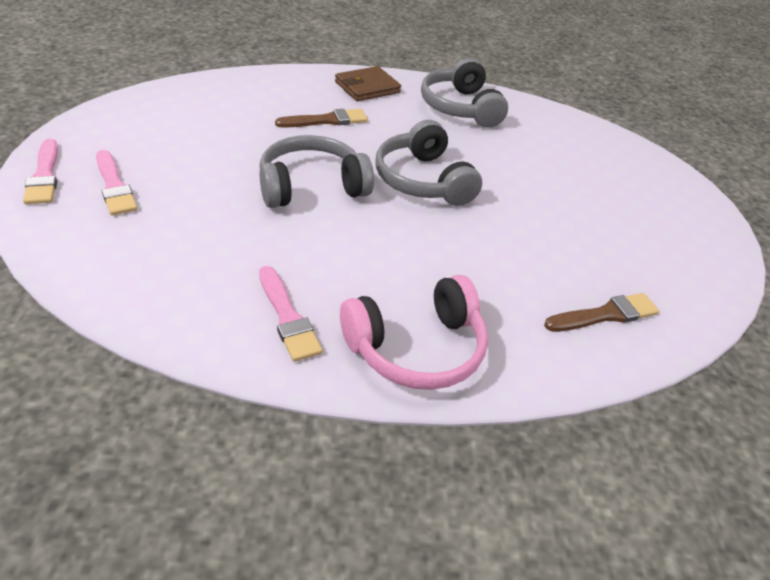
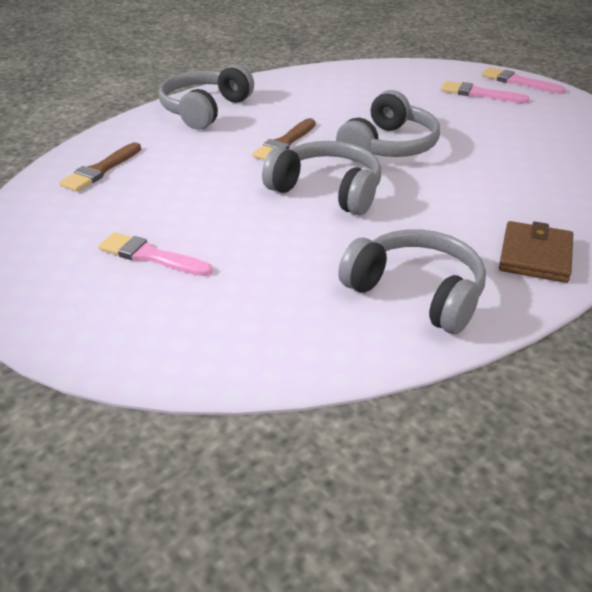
camera: 145 degrees right, 5 degrees down
pink brush [259,266,323,362] -> pink brush moved to [98,232,212,276]
brown brush [275,109,368,128] -> brown brush moved to [253,118,316,160]
pink headphones [340,275,488,390] -> grey headphones [159,64,254,130]

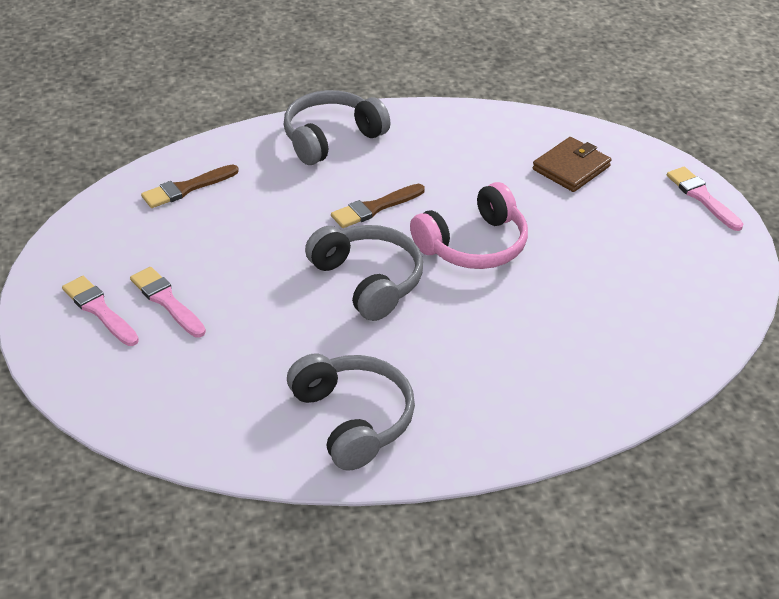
camera: 25 degrees right, 5 degrees up
grey headphones [336,90,440,161] -> pink headphones [410,182,528,269]
pink brush [441,81,530,103] -> pink brush moved to [62,276,139,346]
brown wallet [499,221,573,283] -> brown wallet moved to [533,137,611,192]

